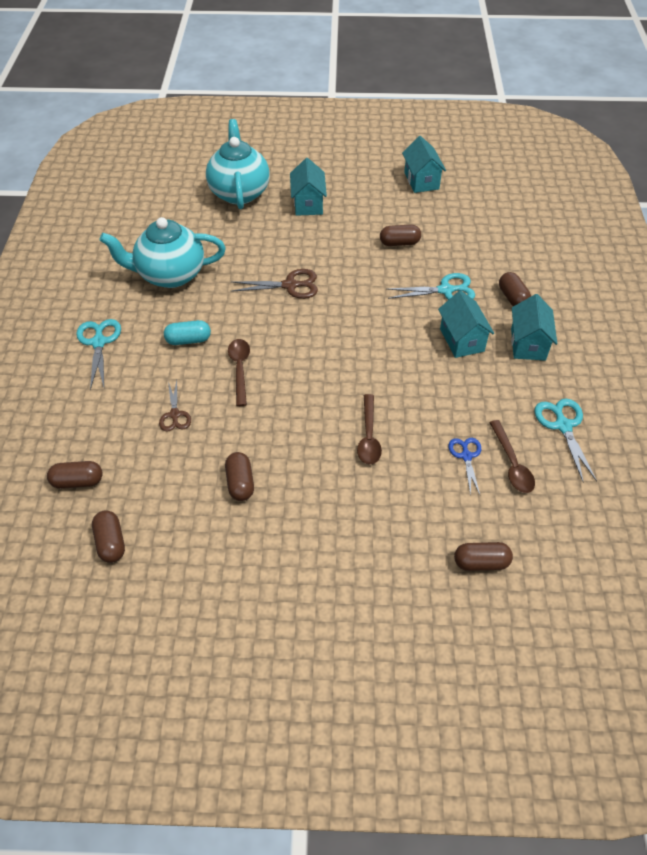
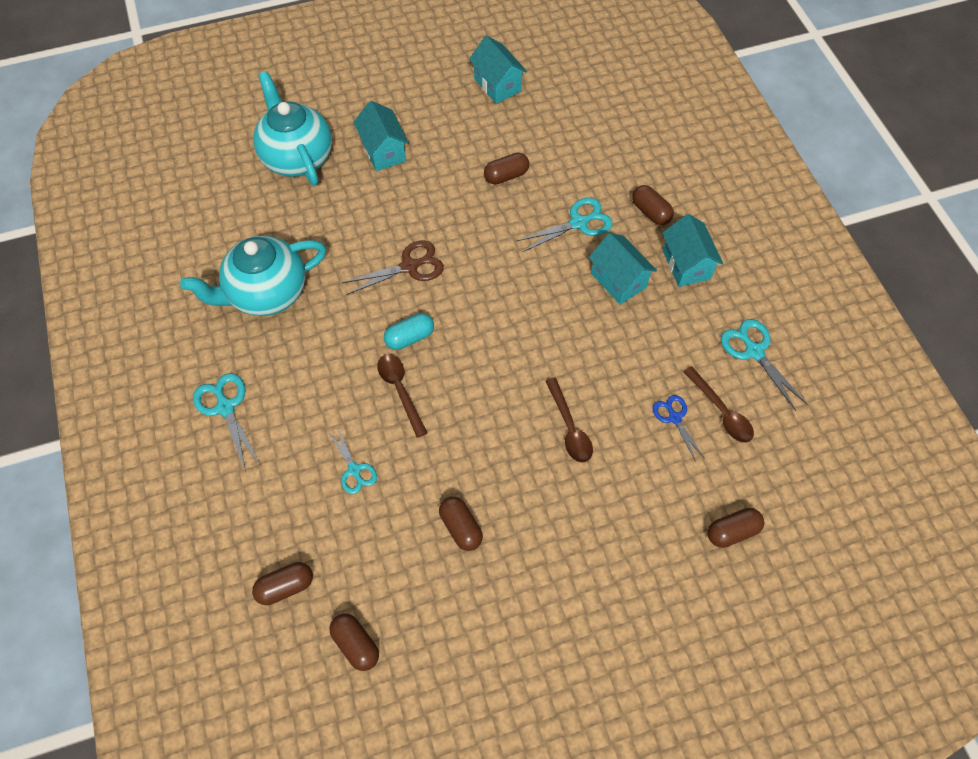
camera: 20 degrees left, 10 degrees up
brown scissors [159,380,191,432] -> turquoise scissors [329,427,377,494]
turquoise capsule [164,320,211,345] -> turquoise capsule moved to [384,313,434,350]

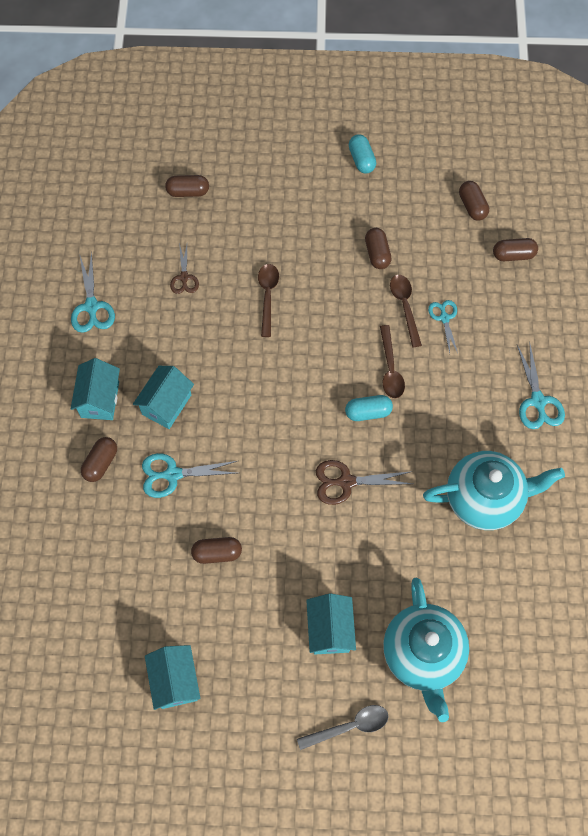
camera: 160 degrees left, 5 degrees up
turquoise house [589,233,657,305] -> turquoise house turned 45 degrees clockwise [133,366,194,429]
brown capsule [632,185,674,225] -> brown capsule turned 45 degrees clockwise [81,437,117,482]
blue scissors [652,395,705,462] -> brown scissors [170,243,199,294]
brown spoon [683,366,754,443] -> brown spoon moved to [390,275,422,348]
none -> grey spoon [297,705,388,750]
none -> turquoise capsule [349,134,376,174]

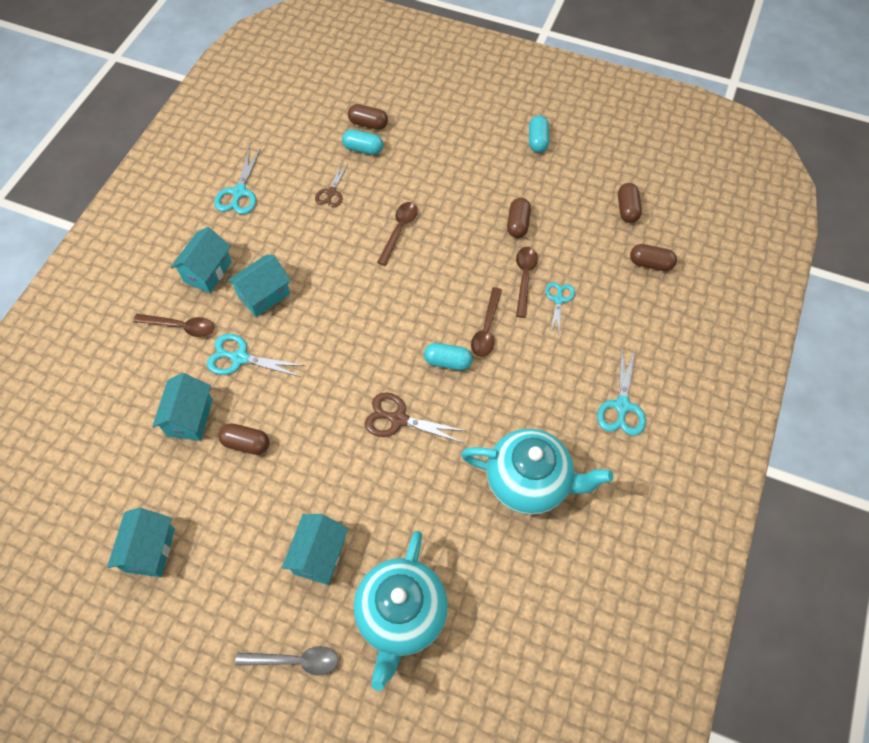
camera: 20 degrees right, 5 degrees down
brown capsule [81,437,117,482] -> brown spoon [133,314,214,337]
none -> turquoise house [152,373,213,441]
none -> turquoise capsule [342,130,383,155]

